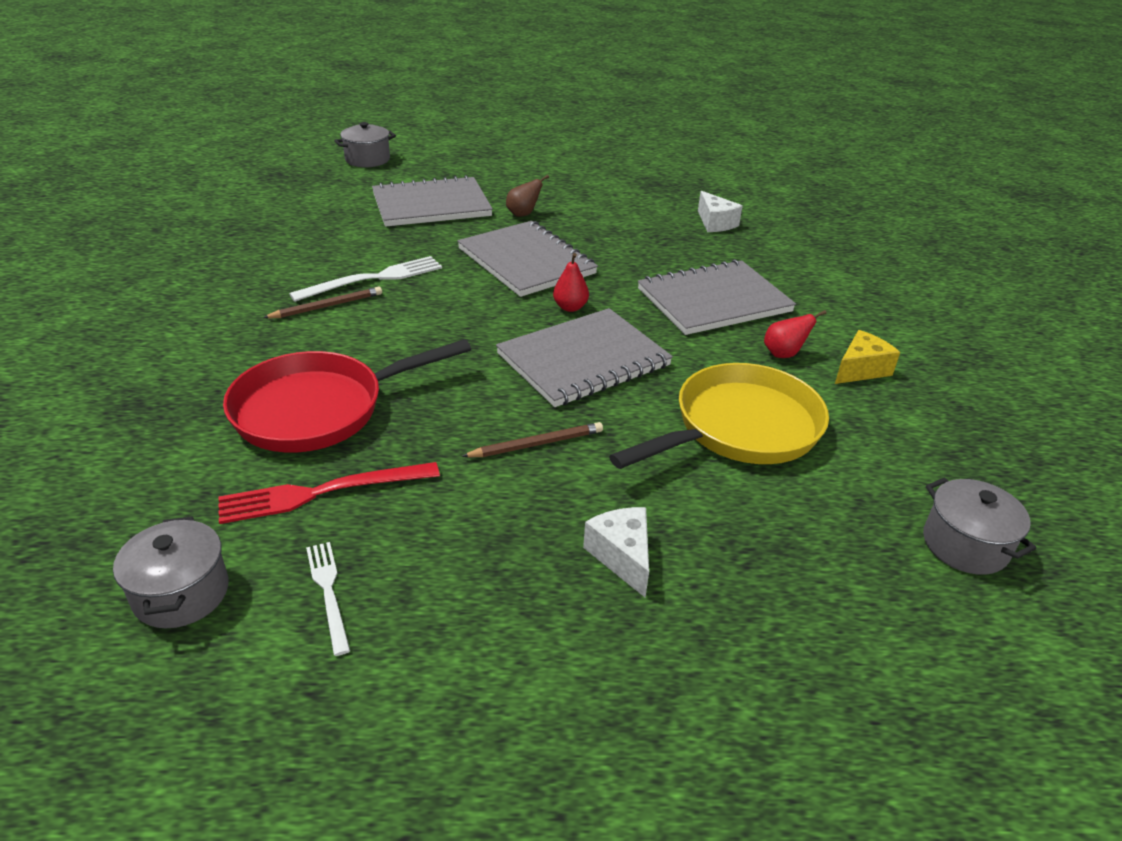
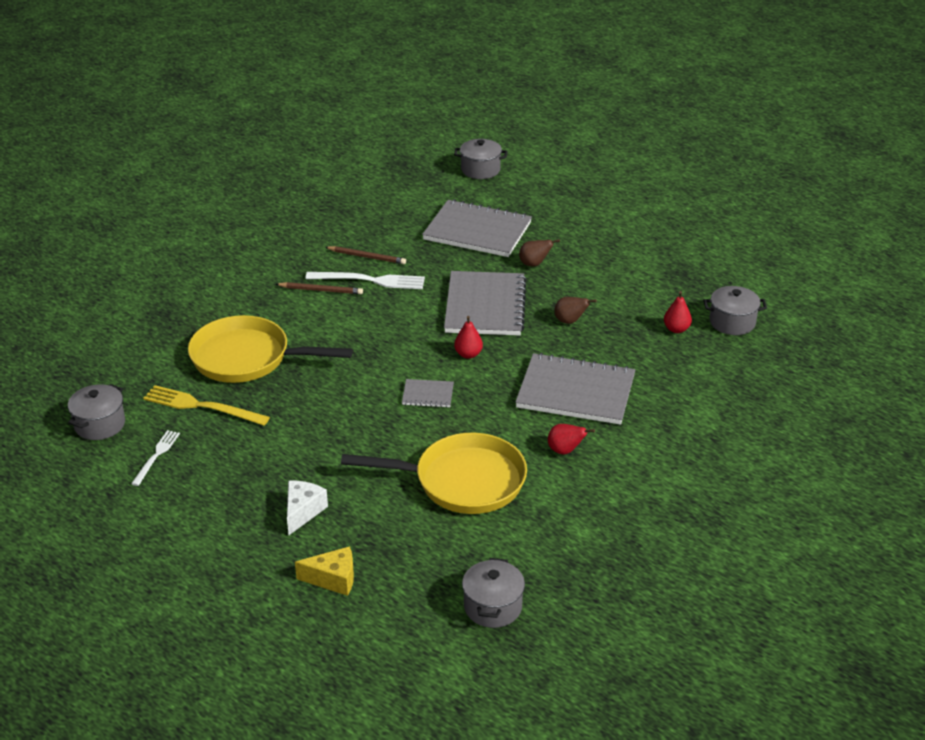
camera: 40 degrees right, 0 degrees up
red fork [218,462,440,524] -> yellow fork [143,385,270,426]
red pan [223,339,471,452] -> yellow pan [188,315,353,383]
brown pencil [461,422,603,457] -> brown pencil moved to [325,246,406,264]
grey notebook [496,308,673,407] -> grey notebook [402,379,454,408], size x0.46
white cheese [698,191,743,232] -> red pear [664,291,692,333]
yellow cheese [835,330,900,384] -> yellow cheese moved to [295,546,354,596]
none -> brown pear [554,297,597,324]
none -> grey pot [703,286,767,335]

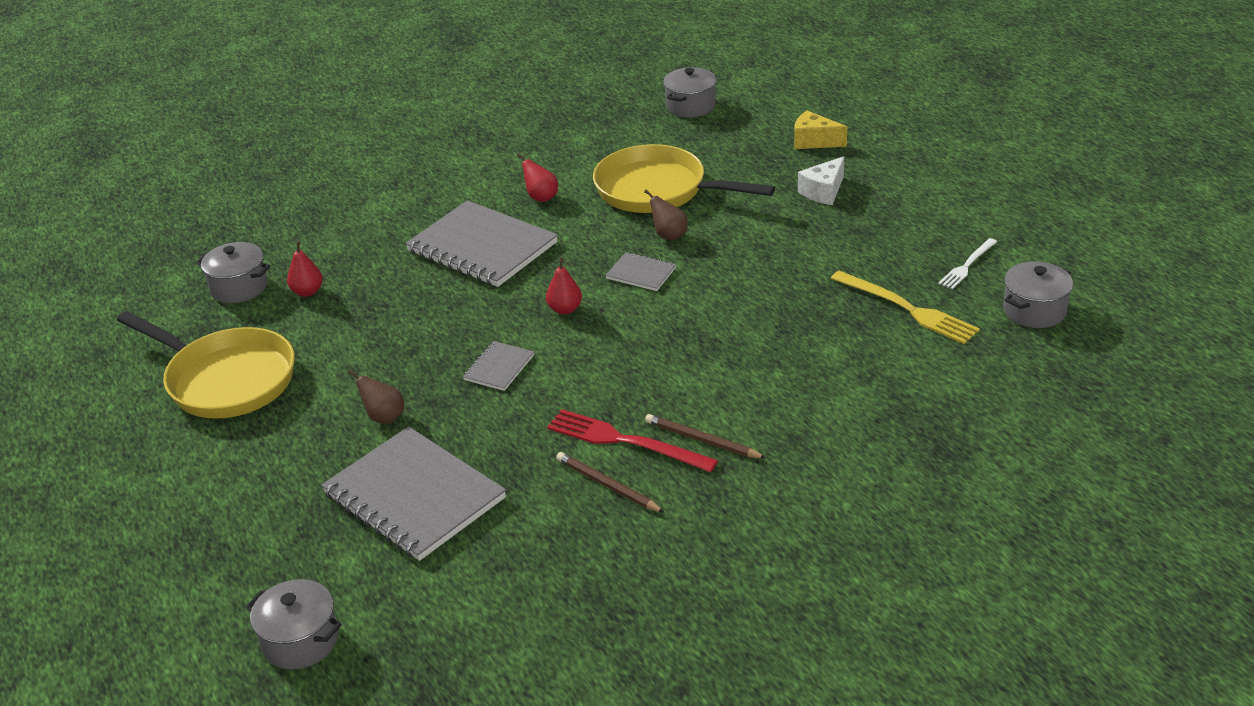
camera: 155 degrees left, 0 degrees up
yellow pan [188,315,353,383] -> yellow pan moved to [117,311,295,419]
white fork [305,272,425,289] -> red fork [547,409,718,472]
grey notebook [444,271,527,335] -> grey notebook [463,341,534,391], size x0.46
brown pear [554,297,597,324] -> brown pear moved to [644,189,688,241]

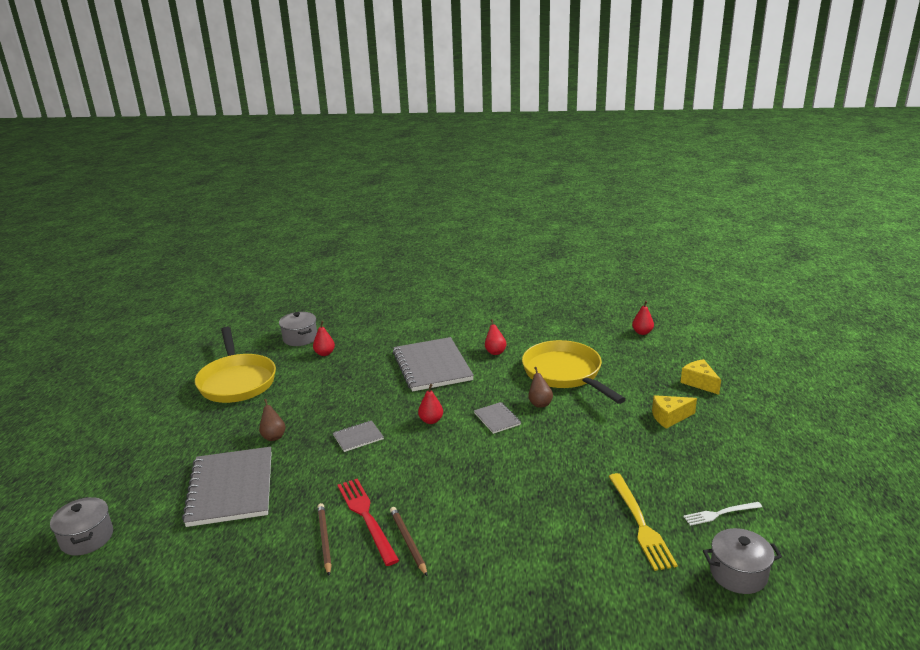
camera: 35 degrees right, 10 degrees down
grey pot [663,67,716,118] -> red pear [632,301,654,335]
white cheese [798,156,844,205] -> yellow cheese [652,395,697,429]

